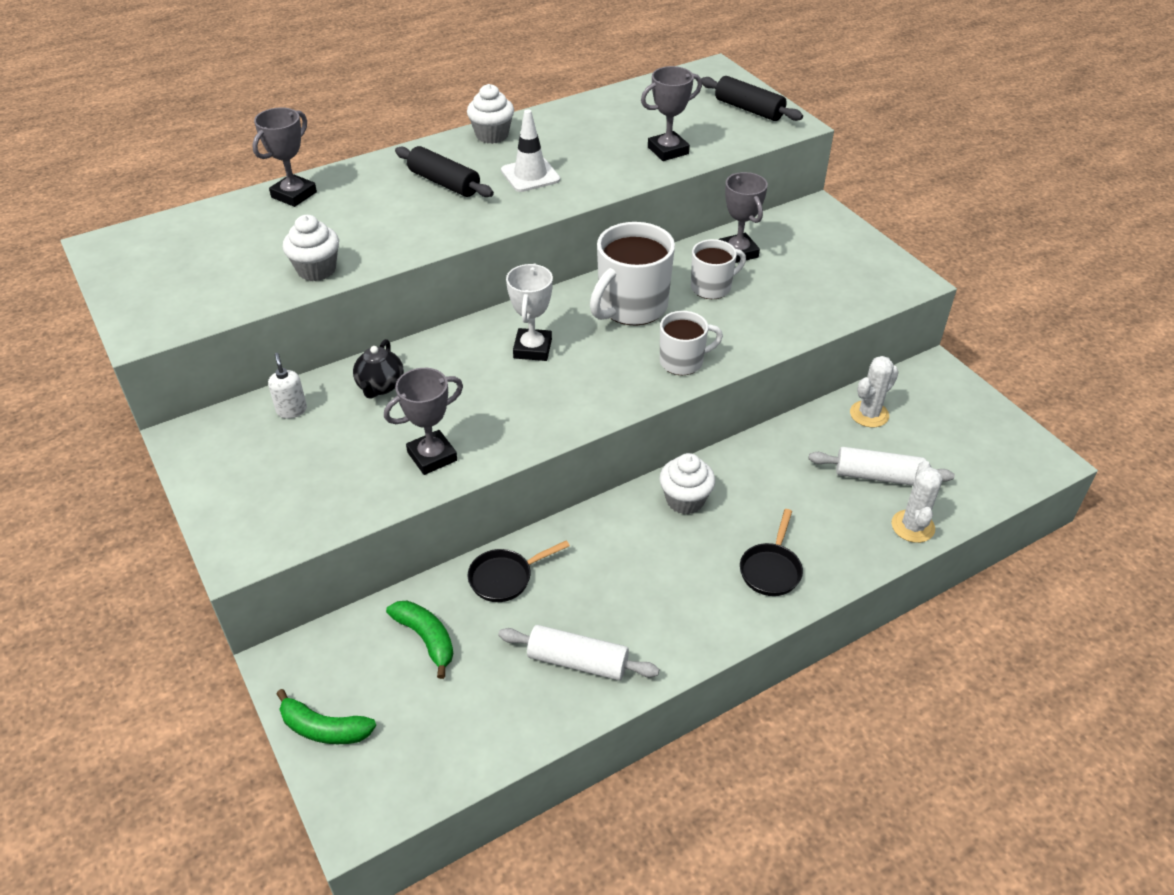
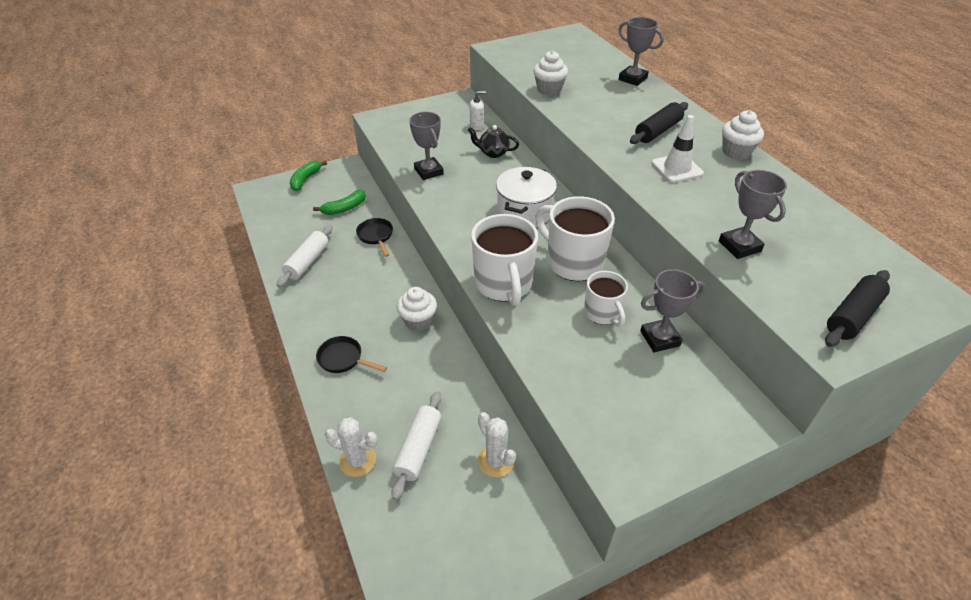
camera: 95 degrees right, 0 degrees up
white trophy [506,264,553,361] -> white pot [496,167,557,227]
white mug [660,311,723,375] -> white mug [471,214,538,306], size x1.68

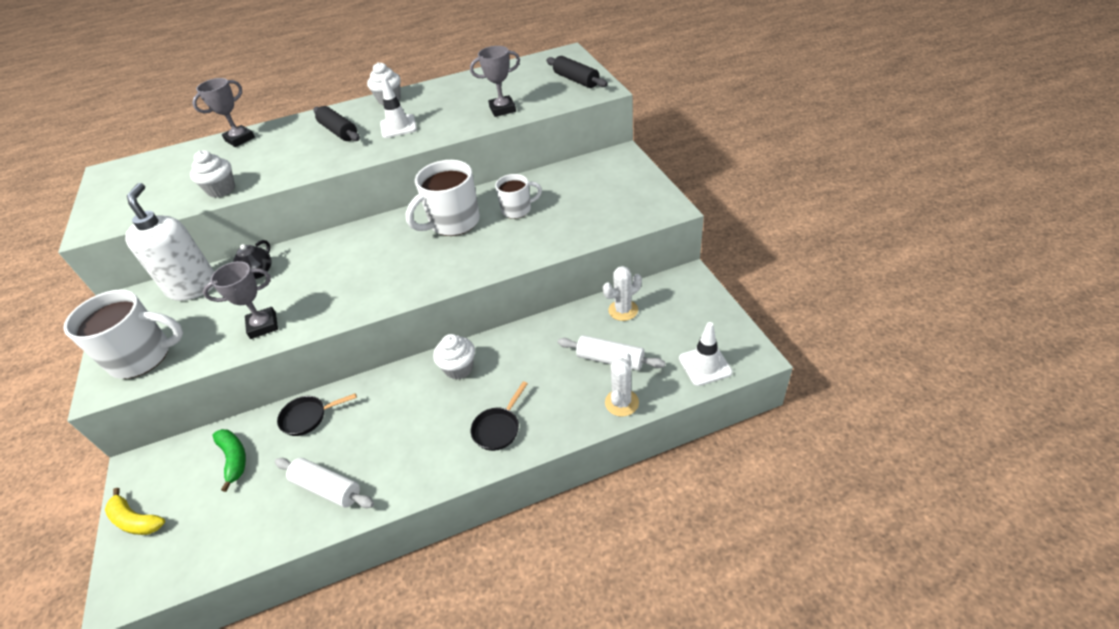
camera: 80 degrees left, 0 degrees up
green banana [290,161,327,191] -> yellow banana [105,488,165,535]
white soap dispenser [470,91,486,130] -> white soap dispenser [125,183,214,301], size x2.41
white mug [471,214,538,306] -> white mug moved to [63,289,183,379]
white pot [496,167,557,227] -> none
grey trophy [640,269,705,352] -> none
none -> white traffic cone [679,322,733,386]

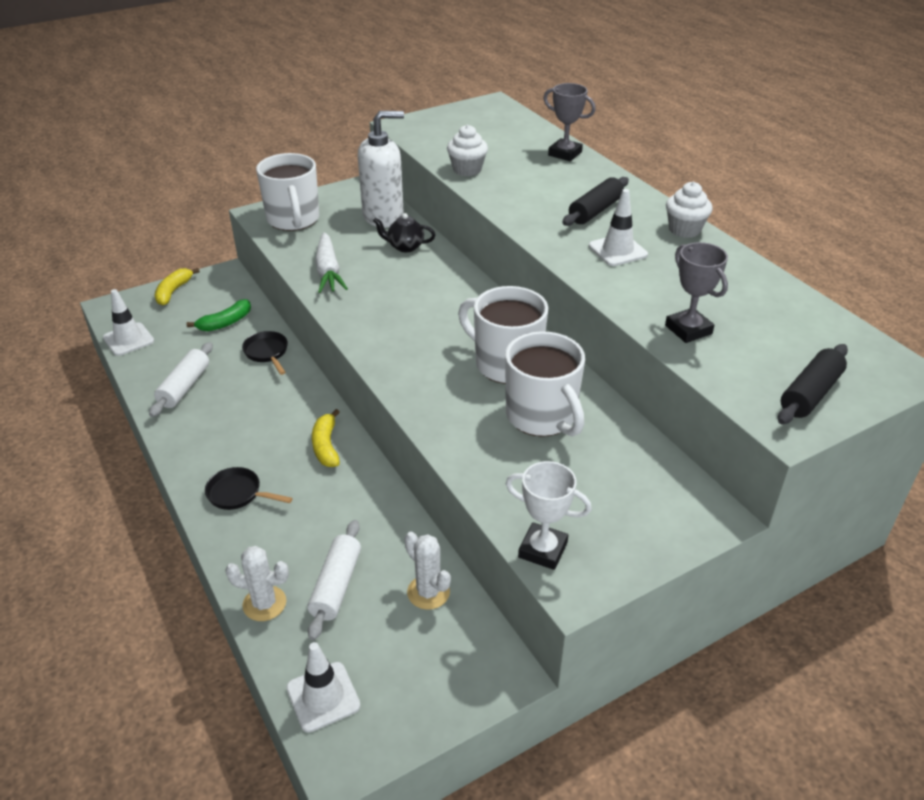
camera: 75 degrees right, 5 degrees down
grey trophy [203,261,278,339] -> white carrot [315,232,348,293]
white cupcake [433,334,475,380] -> yellow banana [312,409,340,467]
white mug [495,174,542,219] -> white mug [505,331,585,437], size x1.68
none -> white traffic cone [103,289,154,356]
none -> white trophy [506,461,592,570]

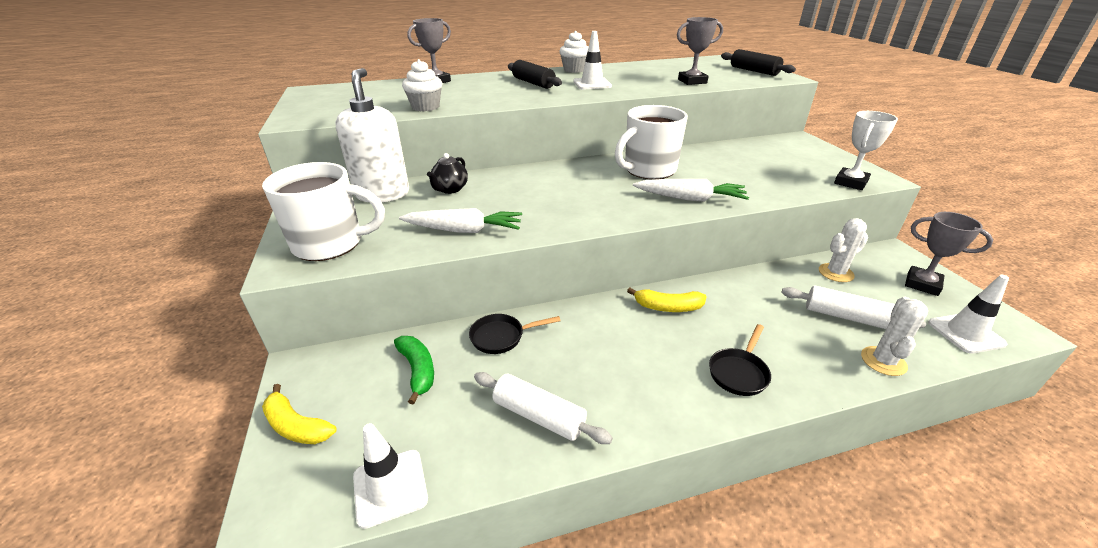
camera: 75 degrees left, 5 degrees down
white mug [505,331,585,437] -> none
none -> white carrot [633,179,749,202]
none -> grey trophy [905,212,993,296]

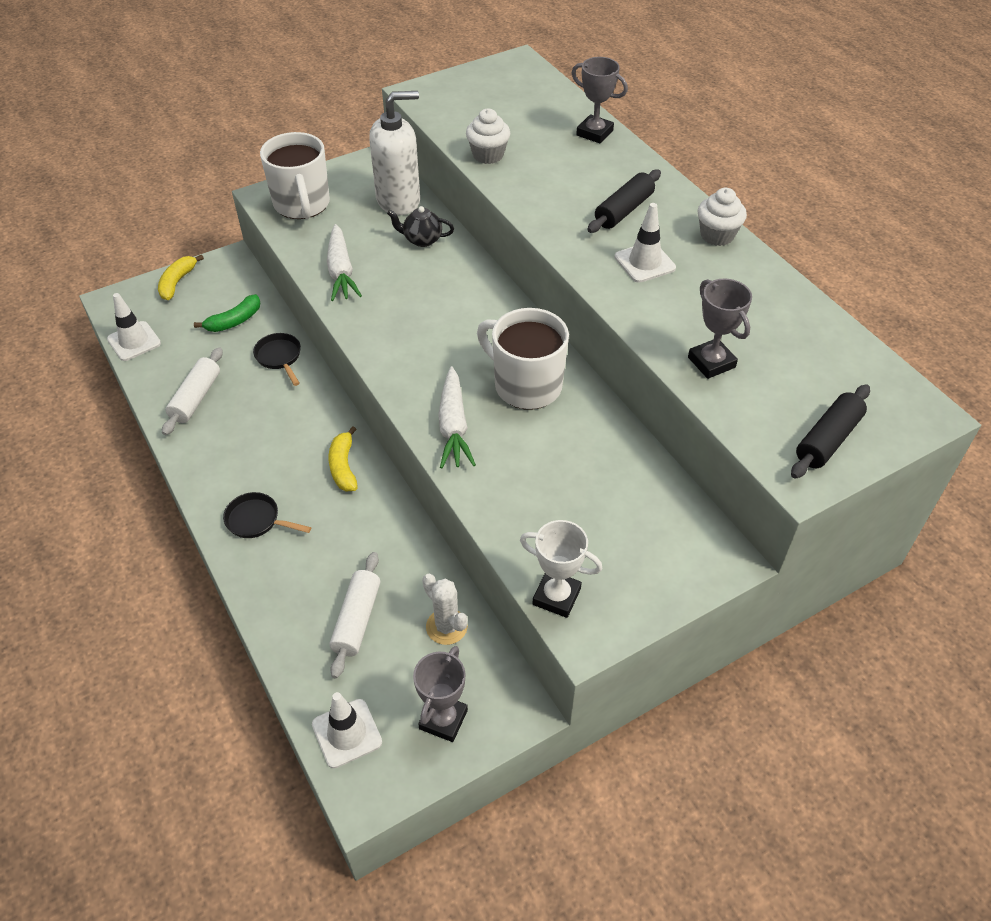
camera: 75 degrees right, 15 degrees up
white cactus [861,297,928,376] -> none

